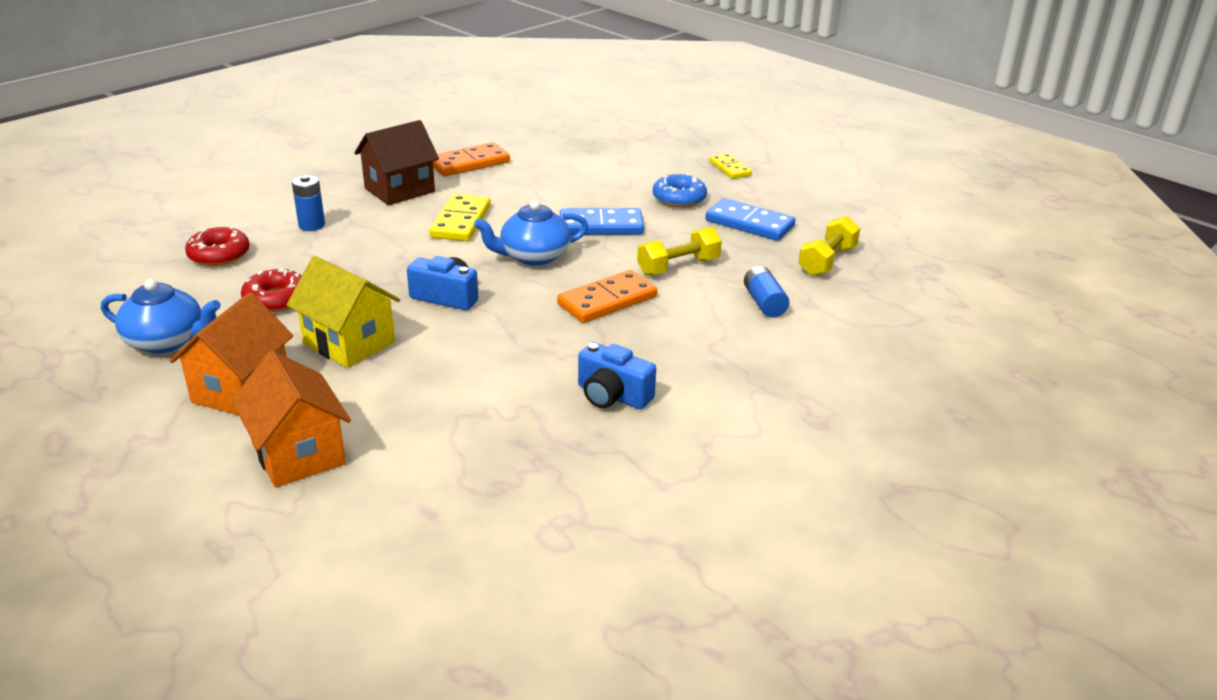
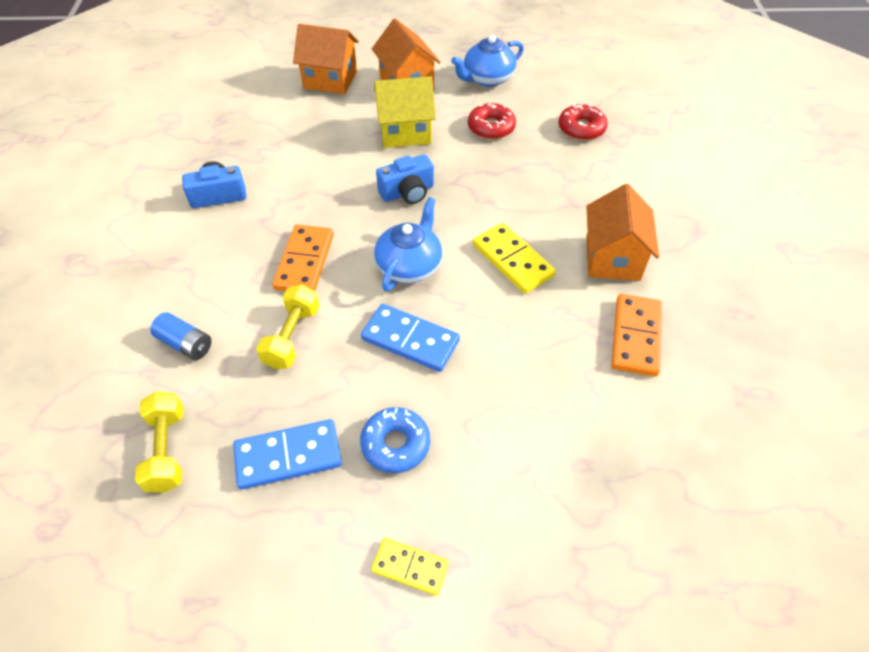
camera: 135 degrees right, 20 degrees up
blue battery [292,175,325,231] -> none
brown house [354,120,439,205] -> orange house [586,184,659,281]
blue domino [560,208,644,235] -> blue domino turned 75 degrees clockwise [361,304,460,372]

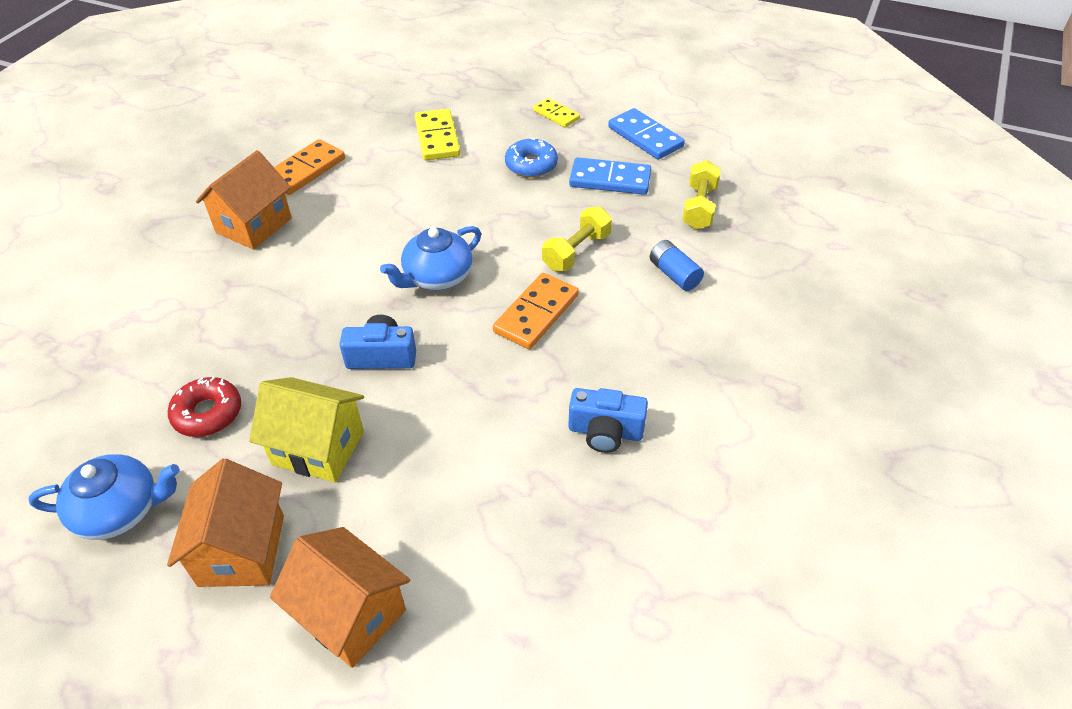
camera: 155 degrees left, 5 degrees down
blue domino [361,304,460,372] -> blue domino moved to [608,108,685,160]
yellow domino [473,223,556,294] -> yellow domino moved to [415,109,461,161]
red donut [559,103,607,141] -> none

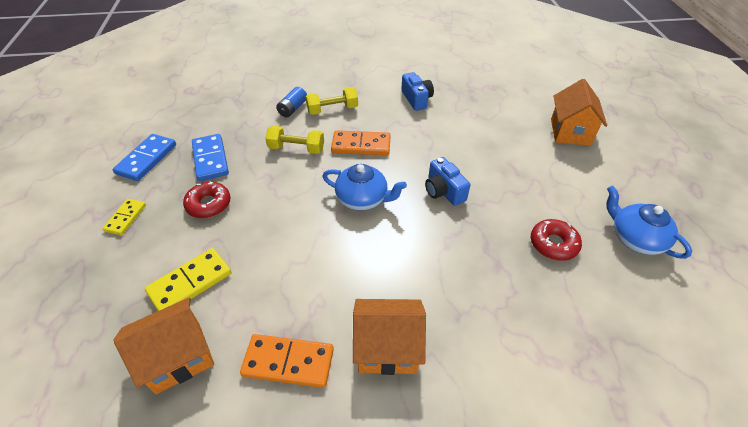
camera: 120 degrees left, 0 degrees up
orange house [167,459,284,587] -> orange house moved to [113,298,214,394]
yellow house [249,377,364,483] -> none
blue donut [505,138,558,178] -> red donut [183,182,231,218]
yellow dumbbell [682,160,721,229] -> yellow dumbbell moved to [306,87,358,115]

